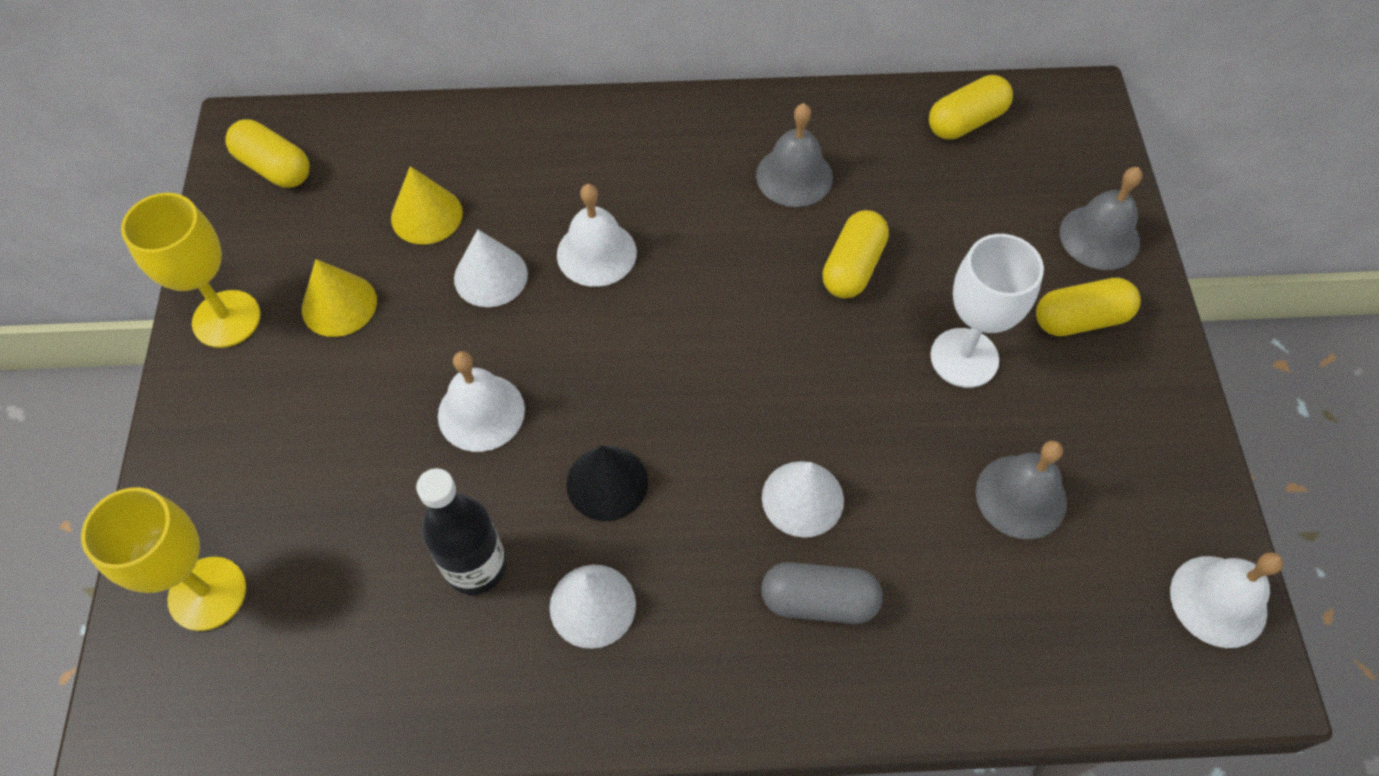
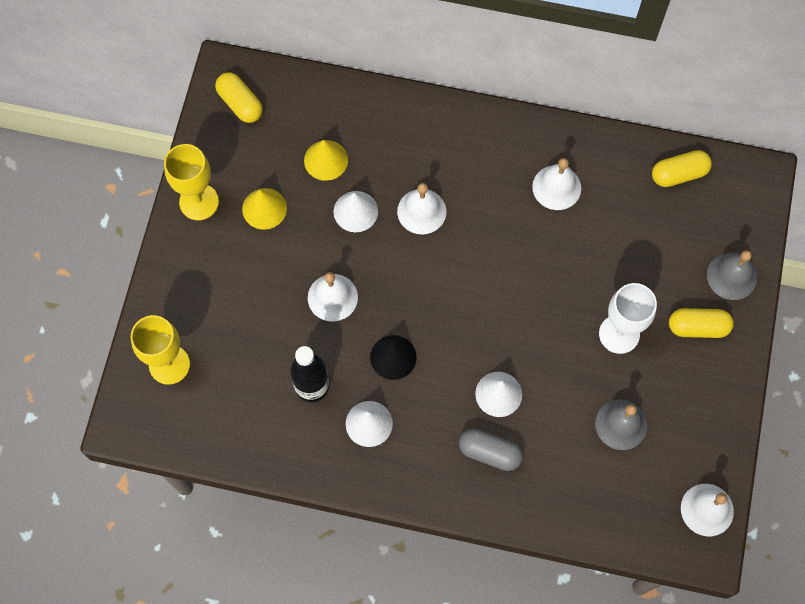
camera: 15 degrees right, 10 degrees up
grey bell [756,103,833,207] -> white bell [532,158,581,210]
yellow capsule [822,210,889,298] -> none

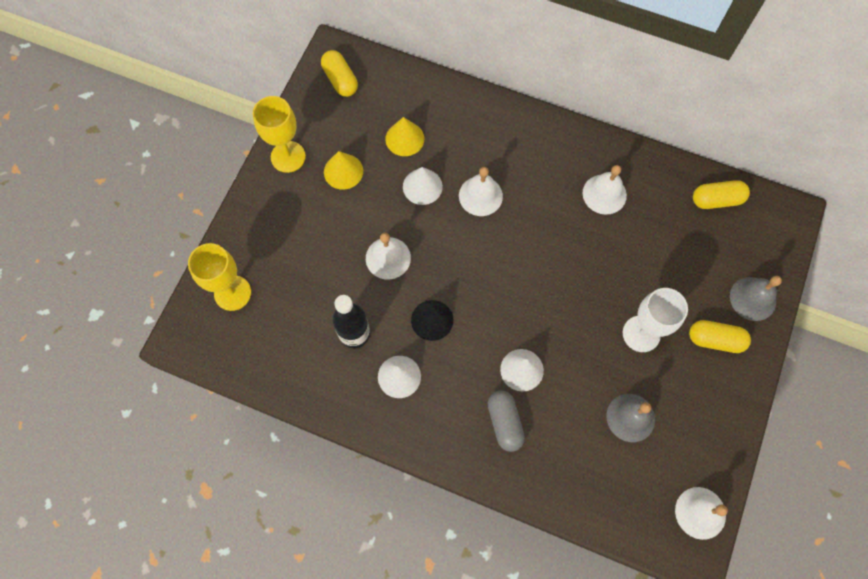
camera: 10 degrees right, 0 degrees up
grey capsule [459,429,523,471] -> grey capsule turned 45 degrees clockwise [488,390,525,452]

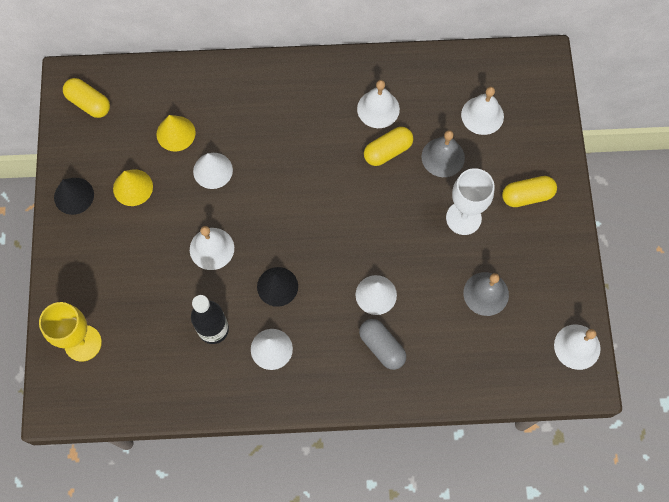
camera: 25 degrees left, 0 degrees up
yellow goblet [253,96,306,173] -> black cone [54,178,94,215]
white bell [459,167,503,216] -> white bell moved to [461,87,504,135]
yellow capsule [693,180,750,209] -> yellow capsule moved to [364,127,413,166]
grey bell [730,276,782,321] -> grey bell moved to [421,130,465,177]

